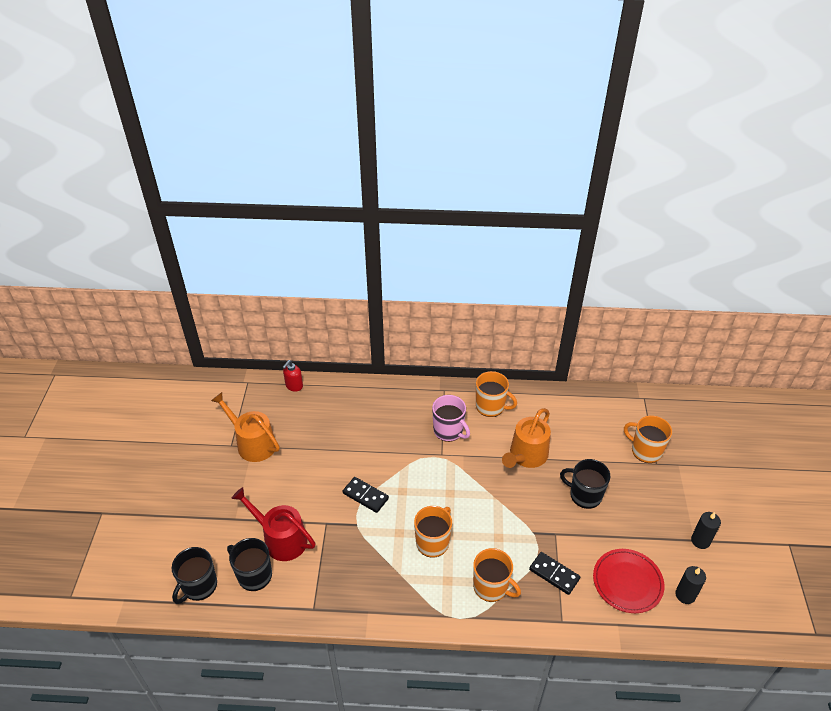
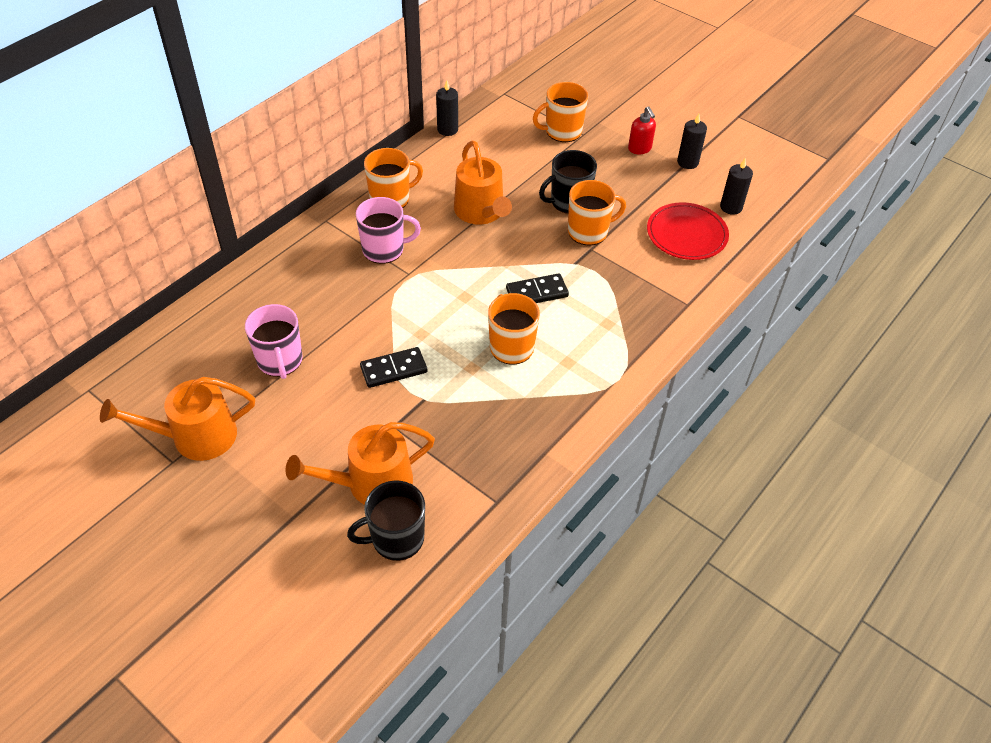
camera: 55 degrees left, 5 degrees up
black mug [172,547,217,604] -> none
red watering can [231,487,315,561] -> orange watering can [285,422,435,505]
red soap dispenser [283,360,303,392] -> red soap dispenser moved to [628,107,656,154]
orange mug [473,548,521,602] -> orange mug moved to [568,180,626,246]
black domino [529,552,580,595] -> black domino moved to [506,273,569,303]
none -> pink mug [245,304,303,379]
none -> black candle [436,81,458,136]

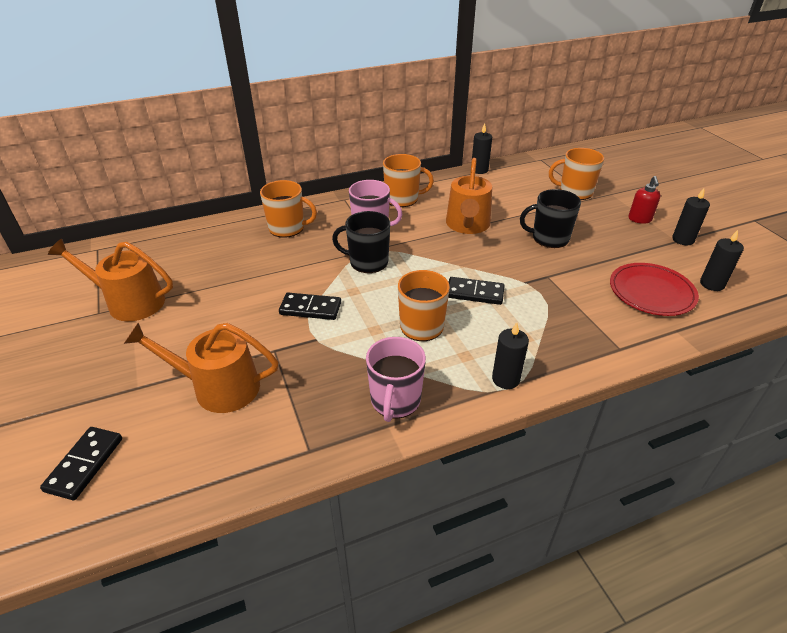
camera: 30 degrees right, 10 degrees down
pink mug [245,304,303,379] -> pink mug moved to [366,337,426,422]
black mug [347,481,425,561] -> black mug moved to [332,211,390,273]
orange mug [568,180,626,246] -> orange mug moved to [260,180,317,238]
none -> black domino [40,427,122,500]
none -> black candle [492,323,529,389]

